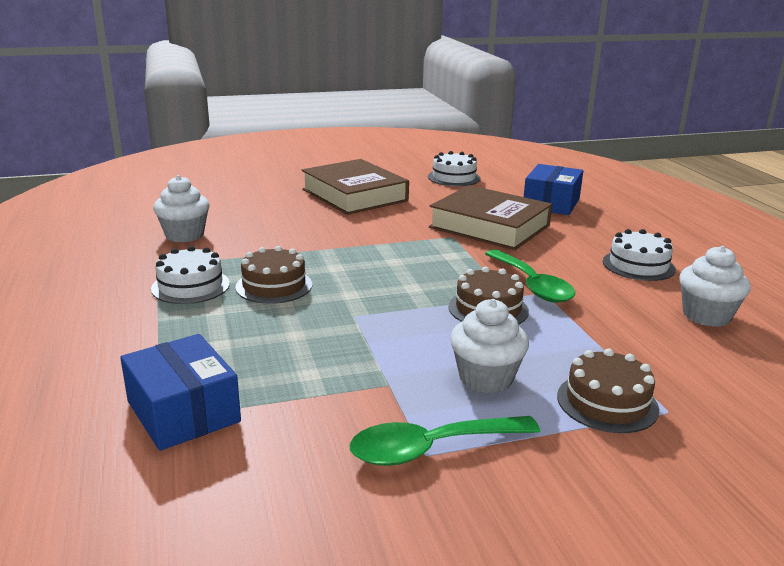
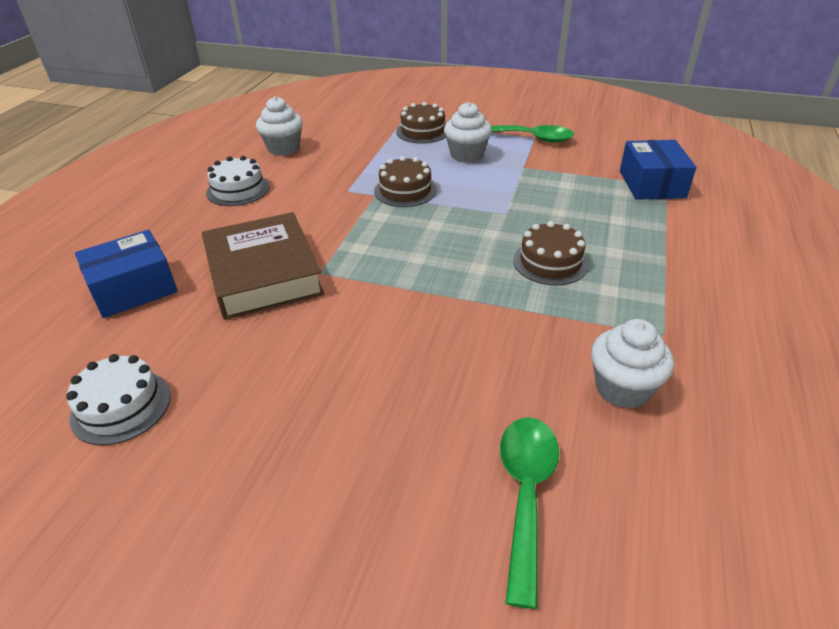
camera: 145 degrees left, 15 degrees up
white cake [151,246,230,304] -> none
brown book [302,159,409,215] -> none
green spoon [485,249,575,303] -> green spoon moved to [500,417,559,609]

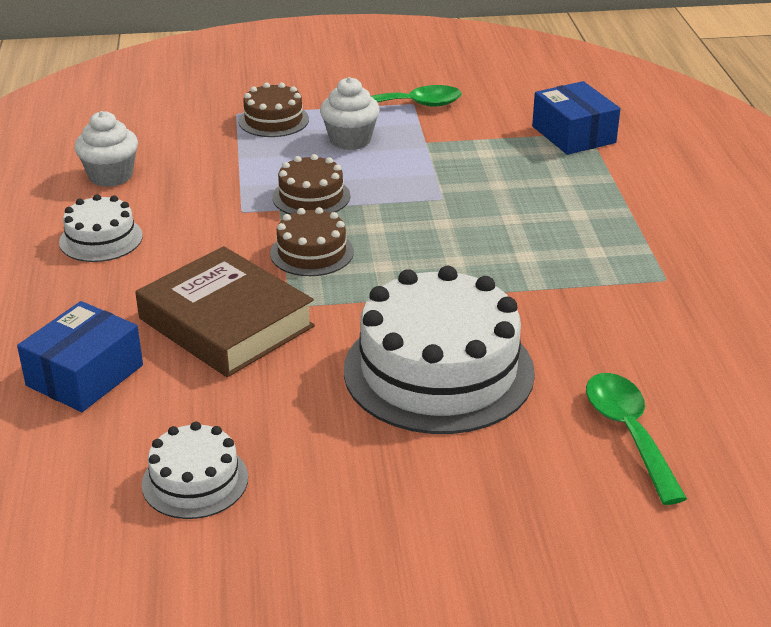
camera: 25 degrees left, 5 degrees down
brown cake [513,221,589,285] -> brown cake moved to [270,207,354,276]
white cupcake [591,319,674,409] -> none
none -> white cake [344,266,535,434]

